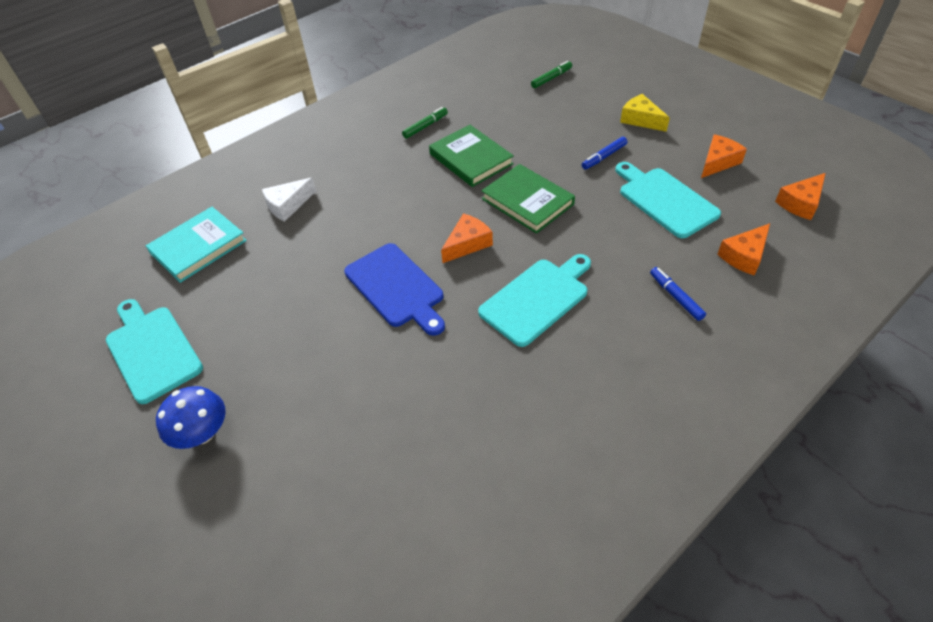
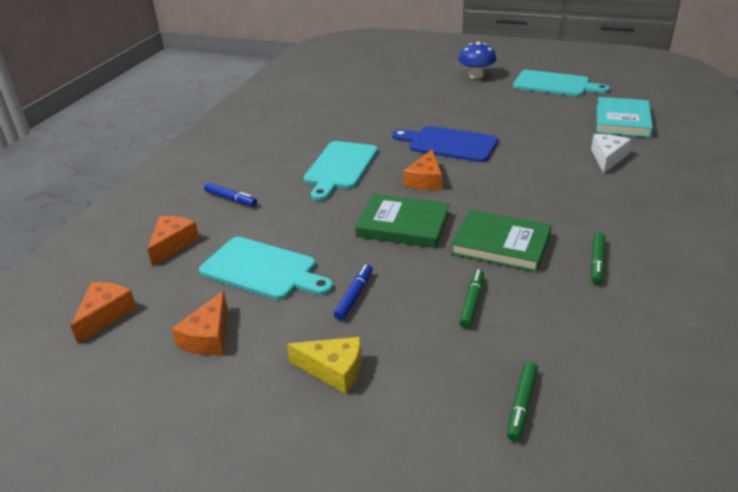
camera: 150 degrees right, 15 degrees down
none -> green marker [459,269,484,328]

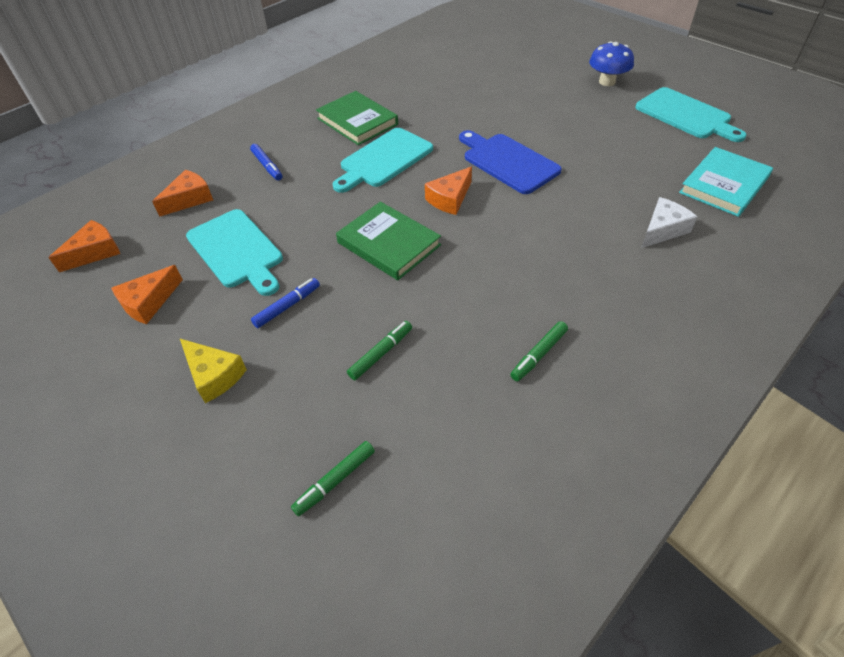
camera: 25 degrees right, 15 degrees up
green book [451,210,552,272] -> green book moved to [316,91,398,145]

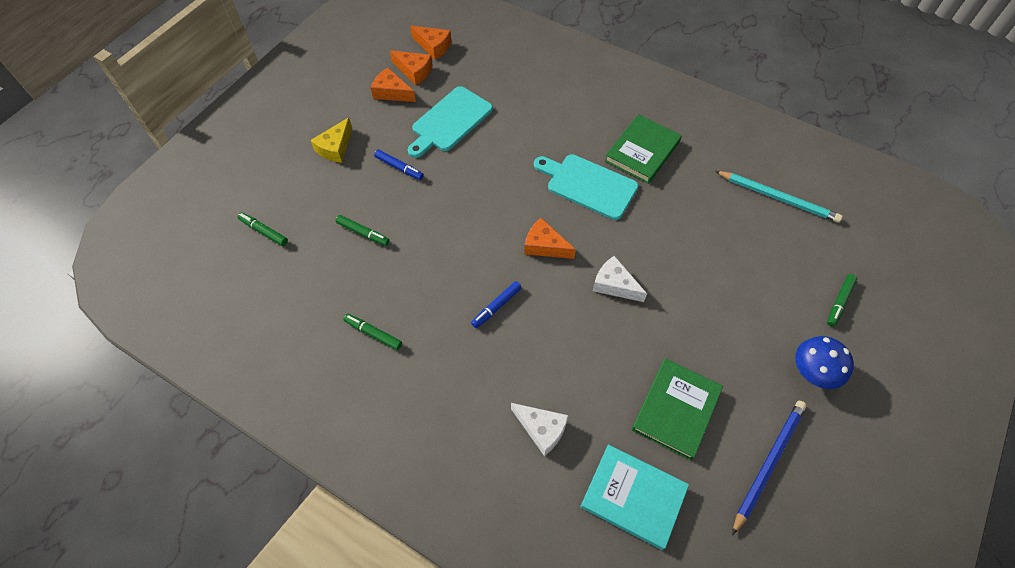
camera: 75 degrees right, 10 degrees up
orange cheese [152,170,213,217] -> orange cheese moved to [390,50,433,85]
blue marker [250,144,282,181] -> blue marker moved to [471,281,522,328]
green book [336,202,441,280] -> green book moved to [632,358,723,461]
blue cutting board [459,130,562,194] -> white cheese [593,256,647,302]
turquoise cutting board [635,87,747,142] -> blue pencil [732,401,807,535]
none -> turquoise pencil [715,171,843,223]
none -> green marker [827,274,857,327]

